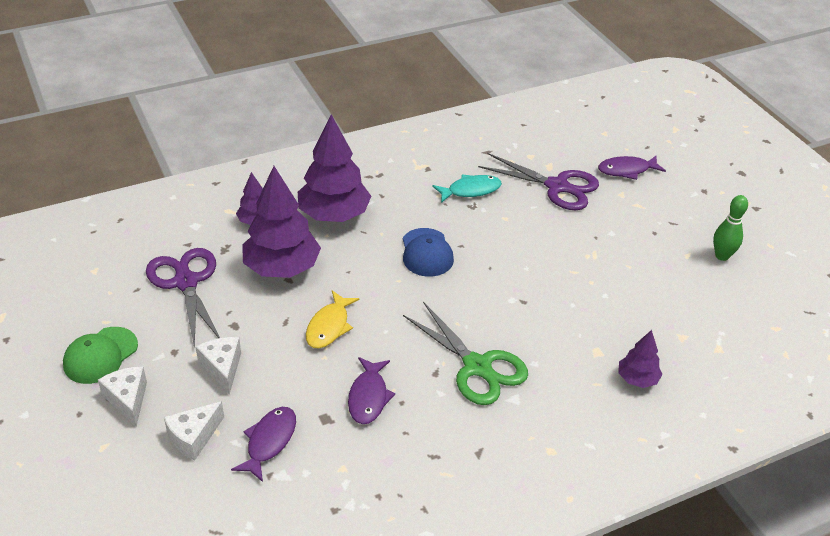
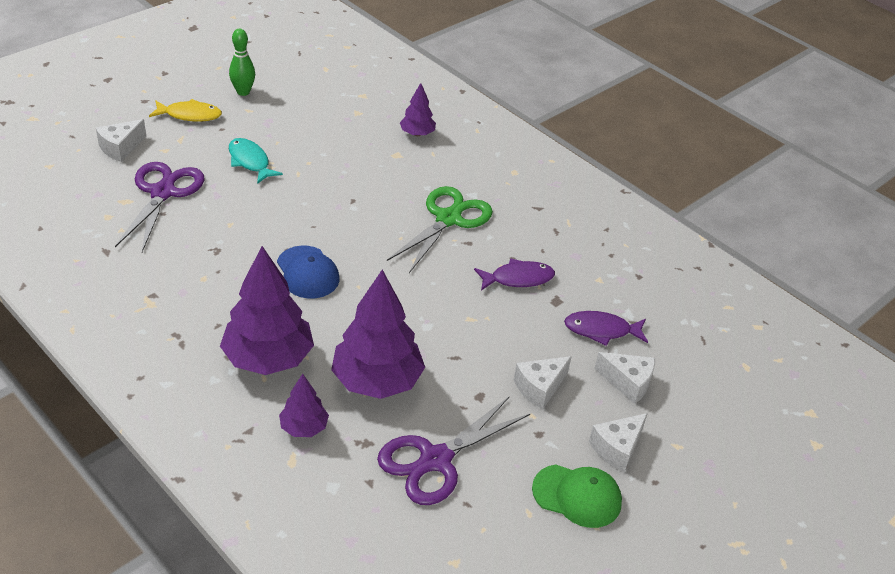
camera: 110 degrees left, 0 degrees up
yellow fish [306,290,360,348] -> yellow fish moved to [149,99,222,122]
blue cap [403,228,454,277] -> blue cap turned 90 degrees clockwise [277,246,339,298]
turquoise fish [432,174,502,203] -> turquoise fish moved to [229,138,283,184]
purple fish [598,155,666,180] -> white cheese [96,119,146,162]

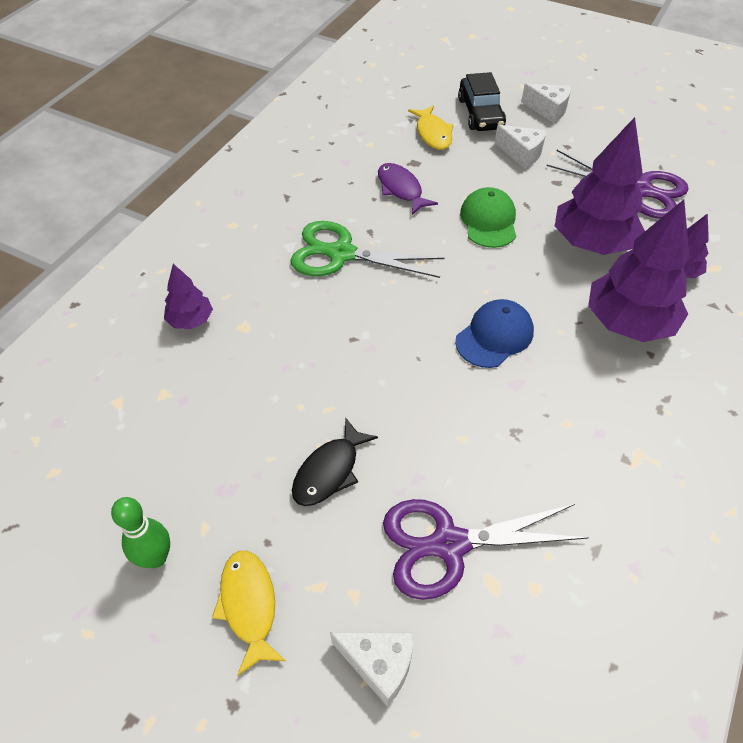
camera: 105 degrees left, 10 degrees up
turquoise fish [229,138,283,184] -> black fish [292,418,378,506]
green cap [532,465,622,528] -> green cap moved to [460,187,516,248]
purple fish [564,311,648,346] -> yellow fish [408,105,454,150]
white cheese [594,352,655,404] -> black car [458,72,506,131]

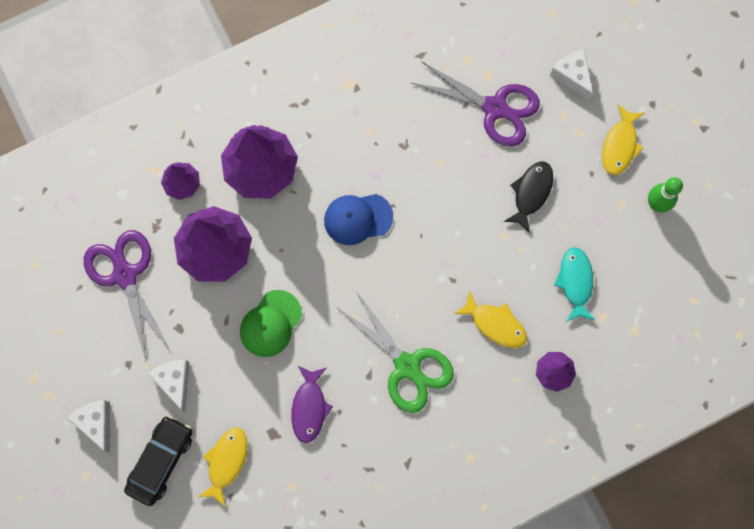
camera: 145 degrees left, 25 degrees up
black fish [292,418,378,506] -> black fish turned 45 degrees counterclockwise [504,161,553,233]
none -> yellow fish [454,290,527,348]
none -> turquoise fish [554,247,595,322]

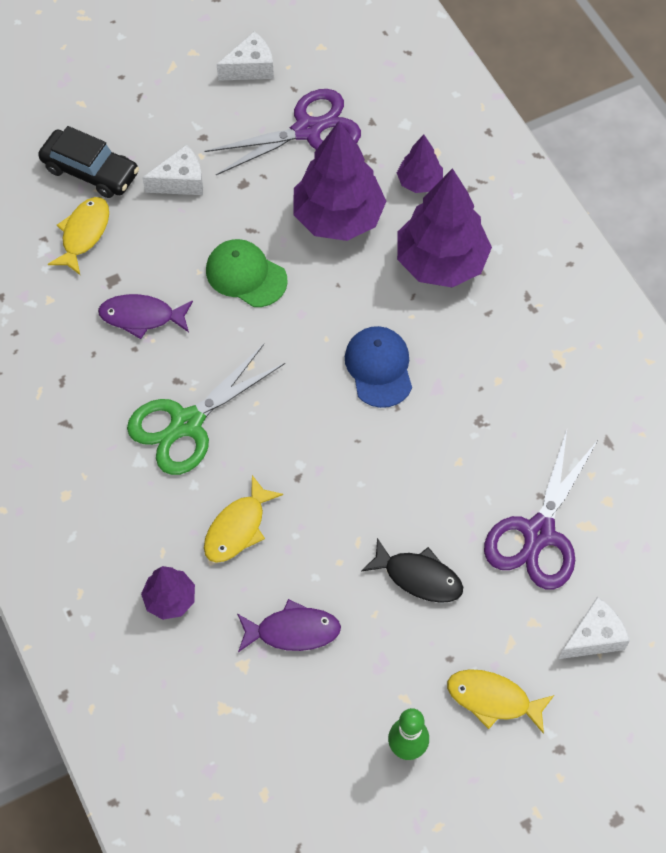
camera: 90 degrees right, 15 degrees down
white cheese [68,400,110,453] -> white cheese moved to [217,31,274,81]
yellow fish [198,428,248,507] -> yellow fish turned 90 degrees counterclockwise [48,197,109,275]
turquoise fish [554,247,595,322] -> purple fish [237,599,341,652]

